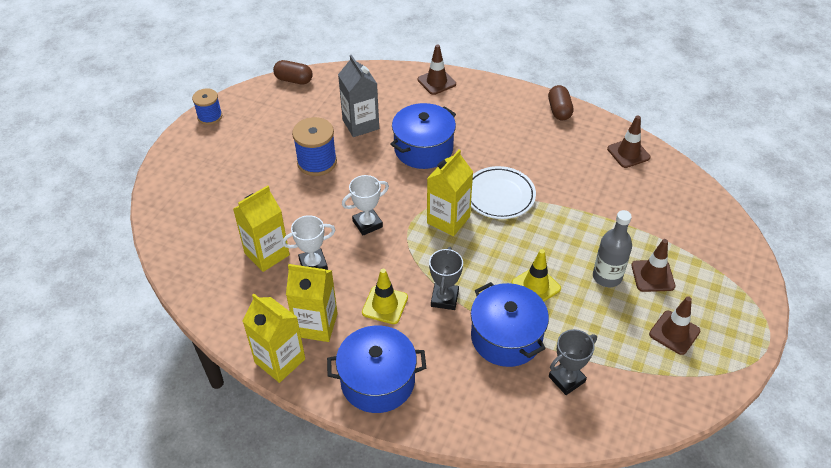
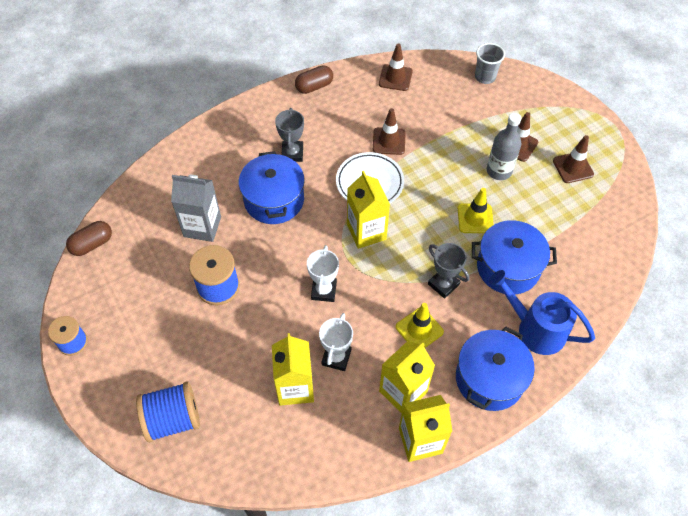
camera: 55 degrees left, 10 degrees up
brown traffic cone [418,44,456,95] -> brown traffic cone moved to [373,108,406,155]
brown capsule [548,85,574,120] -> brown capsule turned 60 degrees counterclockwise [295,65,333,94]
grey trophy [549,329,597,395] -> grey trophy moved to [275,108,304,162]
none -> blue spool [136,381,200,442]
none -> grey cup [475,43,505,84]
none -> blue watering can [489,270,595,355]

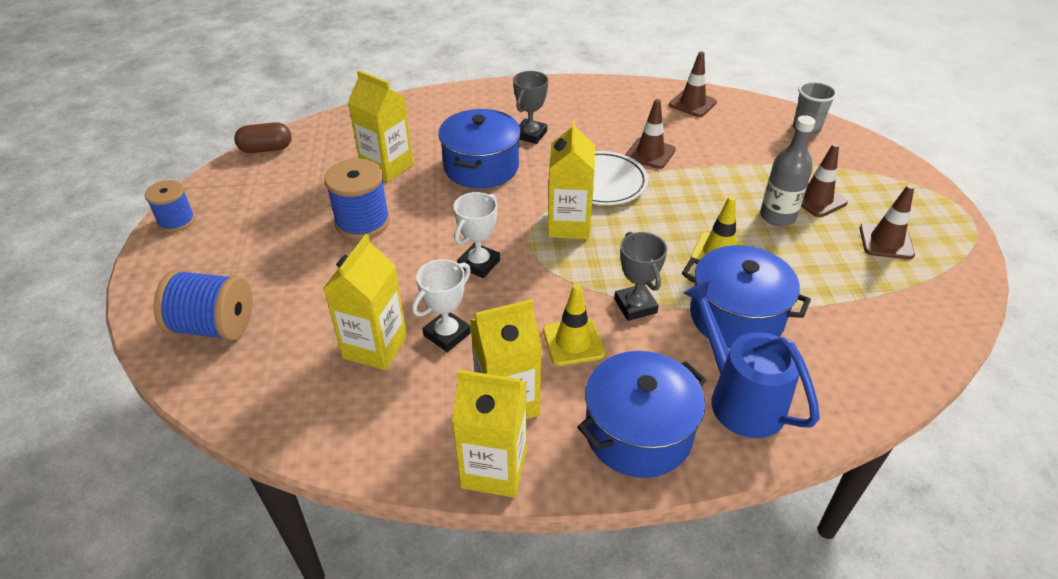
camera: 25 degrees right, 15 degrees down
grey carton [171,175,221,242] -> yellow carton [348,70,413,182]
brown capsule [295,65,333,94] -> none

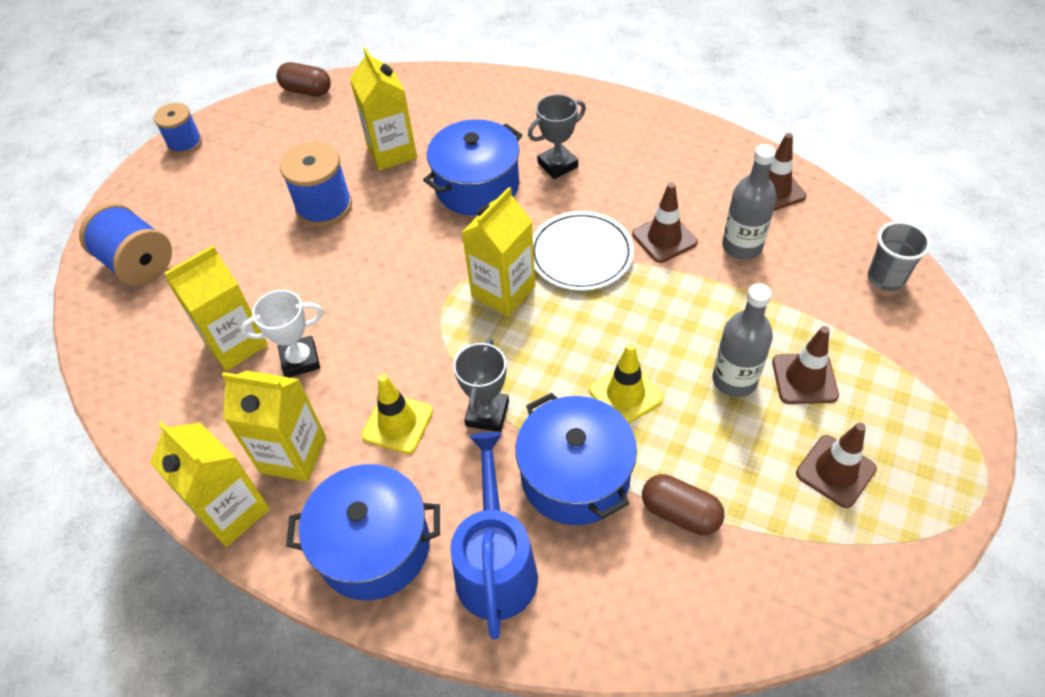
camera: 35 degrees right, 10 degrees up
white trophy [454,192,500,278] -> none
none -> brown capsule [642,474,725,535]
none -> grey bottle [722,144,777,260]

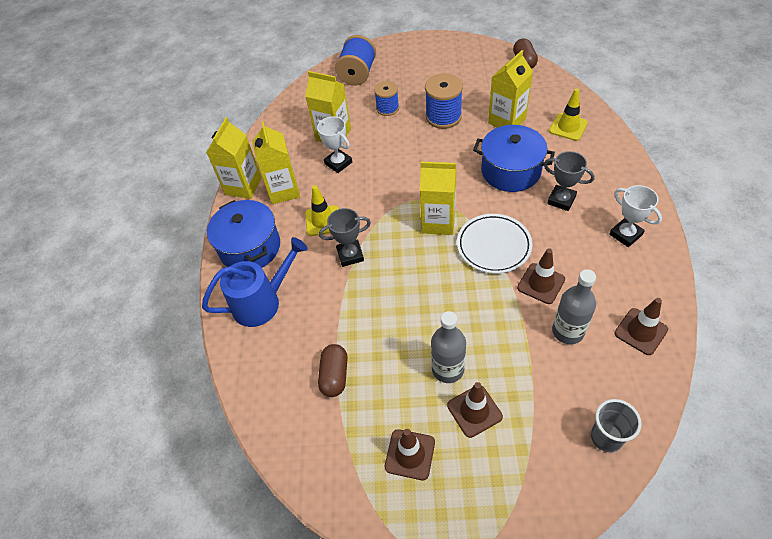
camera: 65 degrees right, 0 degrees up
blue spool [154,103,202,155] -> blue spool moved to [374,81,399,116]
blue pot [515,393,637,525] -> none
yellow traffic cone [589,343,663,424] -> yellow traffic cone moved to [549,88,588,141]
none -> white trophy [609,185,662,247]

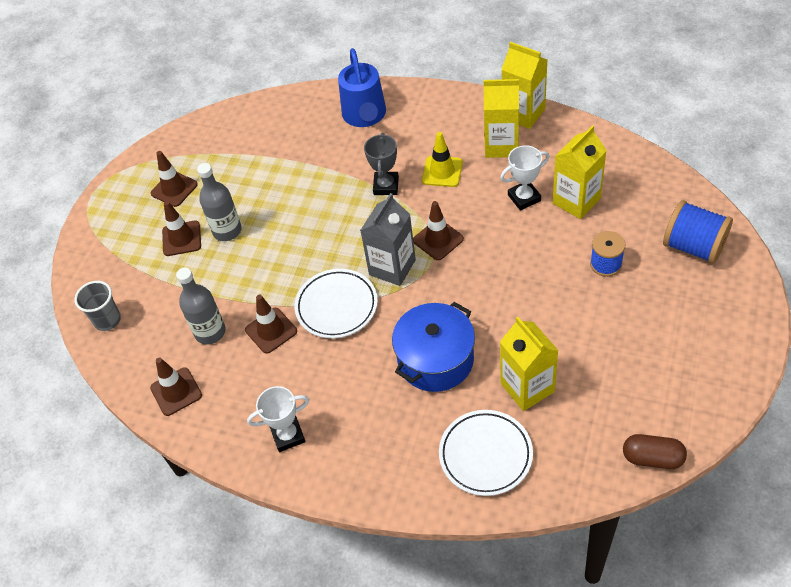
camera: 110 degrees right, 0 degrees up
blue pot [207,200,280,268] -> none
brown capsule [318,344,348,397] -> none
yellow carton [420,162,457,235] -> grey carton [360,193,416,286]
blue spool [425,73,463,129] -> none
grey trophy [544,151,595,211] -> none
yellow traffic cone [549,88,588,141] -> white plate [439,410,533,496]
none -> brown traffic cone [413,201,464,260]

